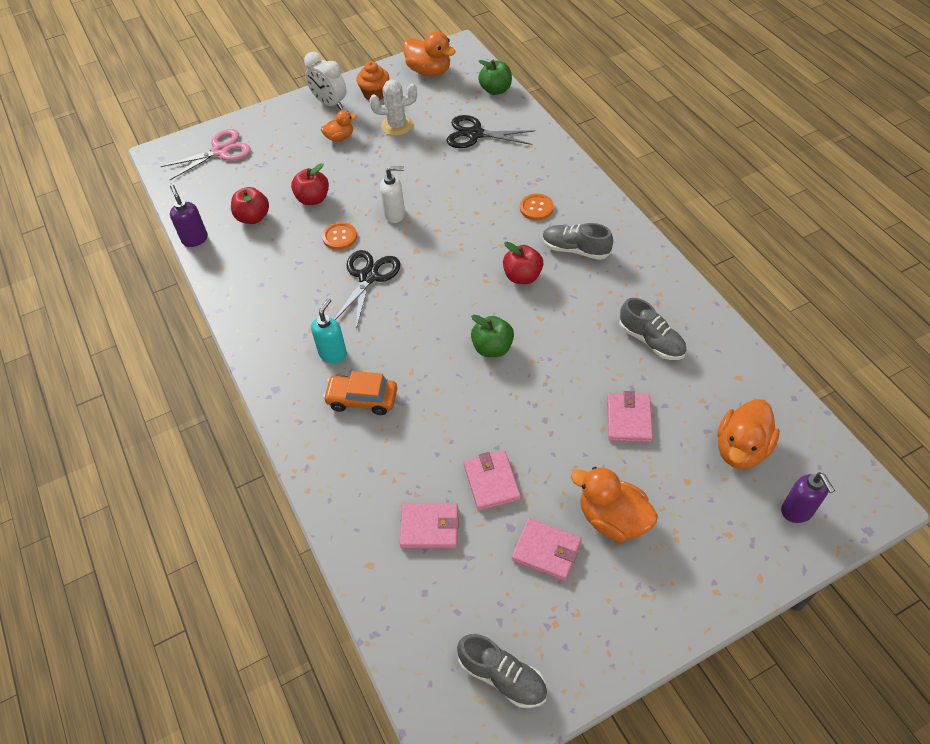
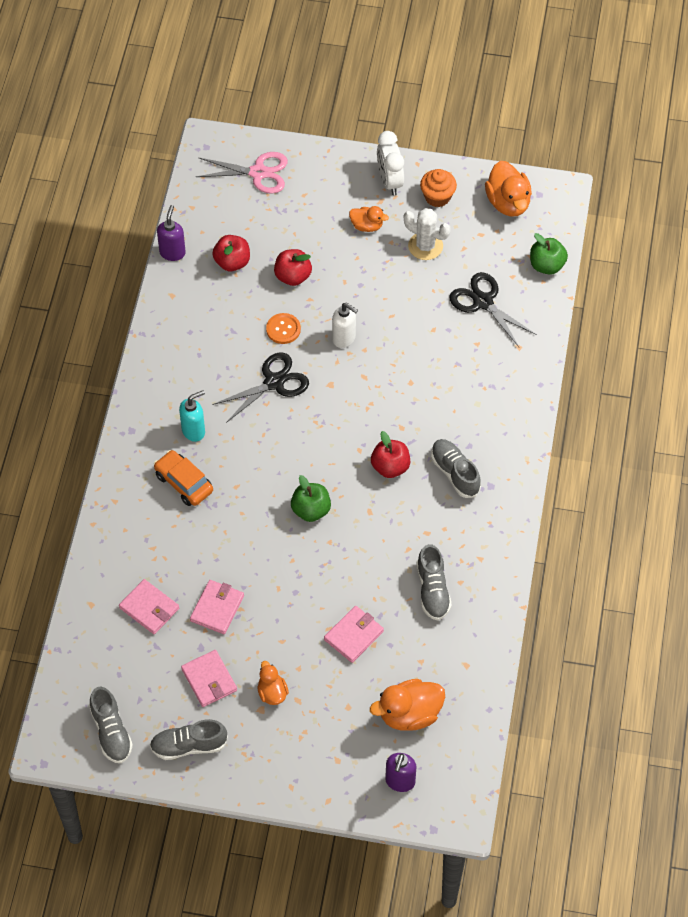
camera: 35 degrees right, 5 degrees up
orange button [520,194,554,220] -> none
orange duck [571,467,658,542] -> orange duck [257,661,289,705], size x0.59
none -> grey shoe [150,719,228,760]

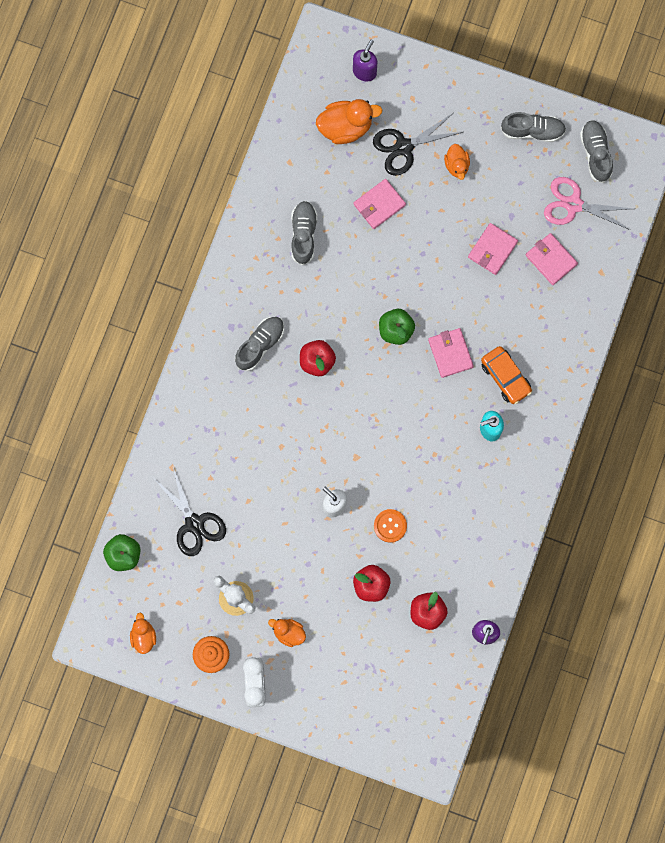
camera: 170 degrees left, 20 degrees up
pink wallet [181,650,237,707] -> pink wallet moved to [428,328,474,378]
pink scissors [196,152,288,194] -> pink scissors moved to [544,177,633,230]
black scissors [212,353,309,423] -> black scissors moved to [373,113,463,176]
grey shoe [431,439,481,498] -> grey shoe turned 120 degrees counterclockwise [235,317,284,371]
orange duck [485,161,532,217] -> orange duck [130,613,156,654], size x0.59

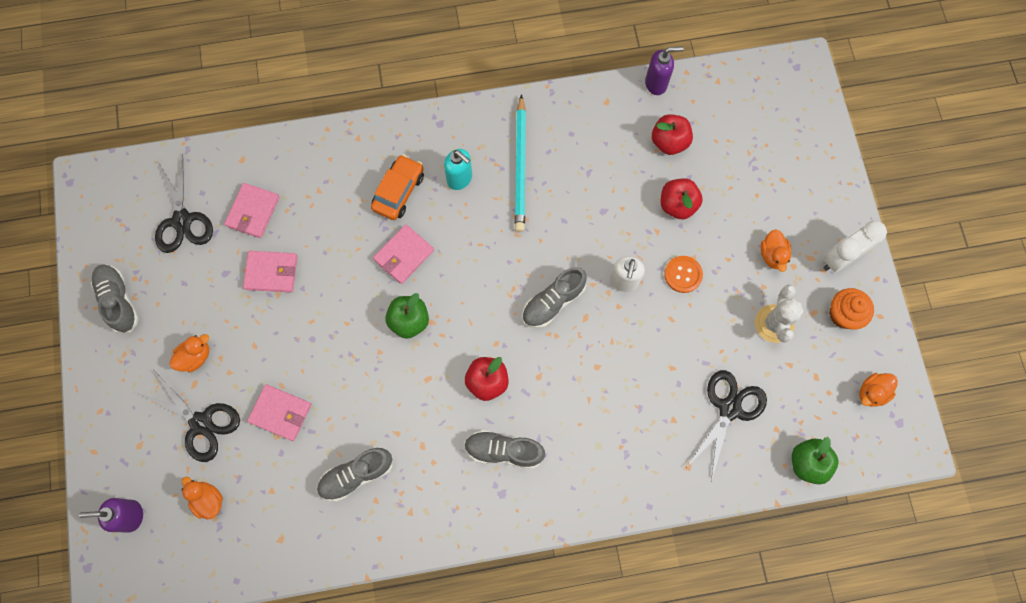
camera: 120 degrees left, 5 degrees down
orange duck [316,99,382,144] -> orange duck [181,477,223,519], size x0.59
orange button [374,509,407,543] -> orange button moved to [664,256,703,293]
pink scissors [544,177,633,230] -> black scissors [155,154,213,253]
grey shoe [580,120,613,183] -> grey shoe moved to [522,267,587,328]
none -> turquoise pencil [514,94,526,232]

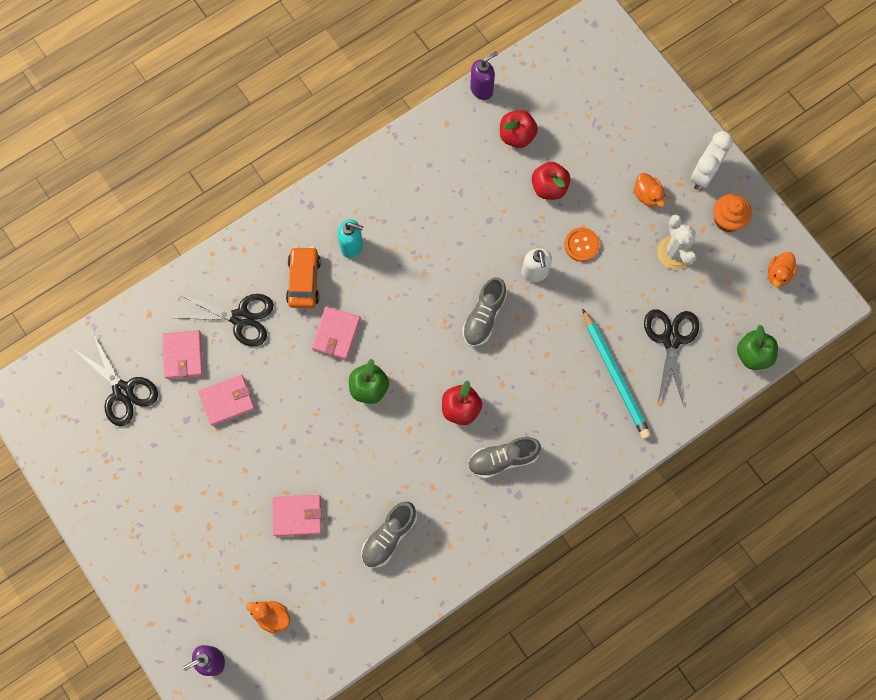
camera: 25 degrees left, 0 degrees up
grey shoe [91,264,139,333] -> none
black scissors [136,371,240,462] -> black scissors moved to [173,294,274,347]
orange duck [169,334,209,372] -> none
turquoise pencil [514,94,526,232] -> turquoise pencil moved to [582,308,651,439]

